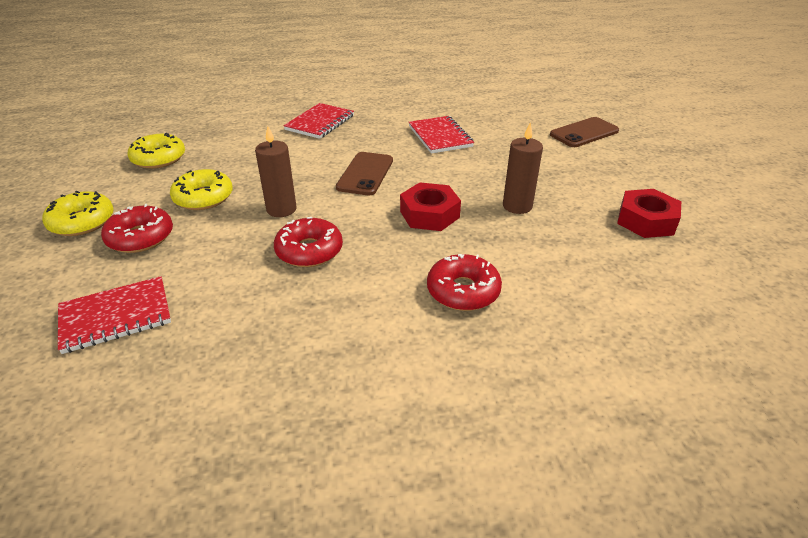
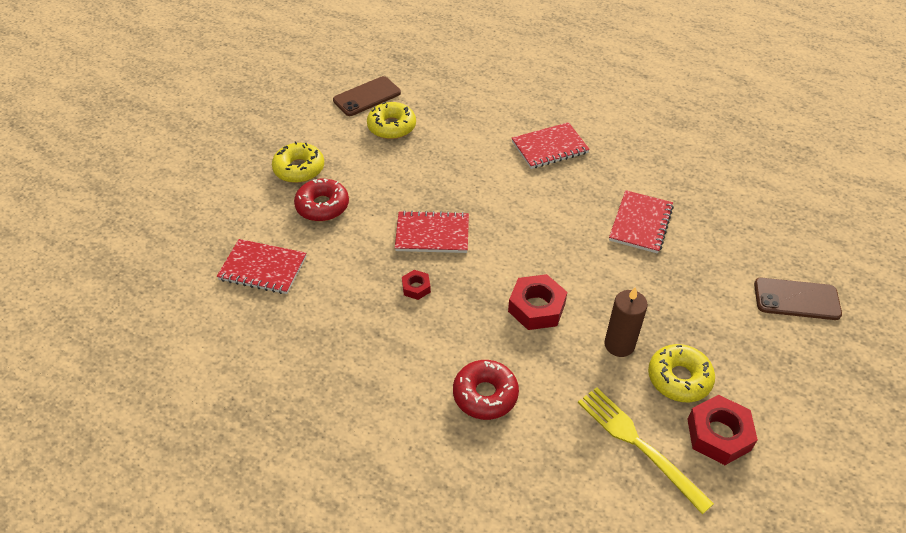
camera: 40 degrees right, 10 degrees up
yellow donut [170,169,233,210] -> yellow donut moved to [648,344,715,402]
brown candle [255,126,297,217] -> red notebook [395,210,469,253]
red donut [274,217,343,267] -> red nut [402,270,431,300]
brown phone [336,152,393,195] -> brown phone moved to [333,76,401,116]
none -> yellow fork [578,387,714,514]

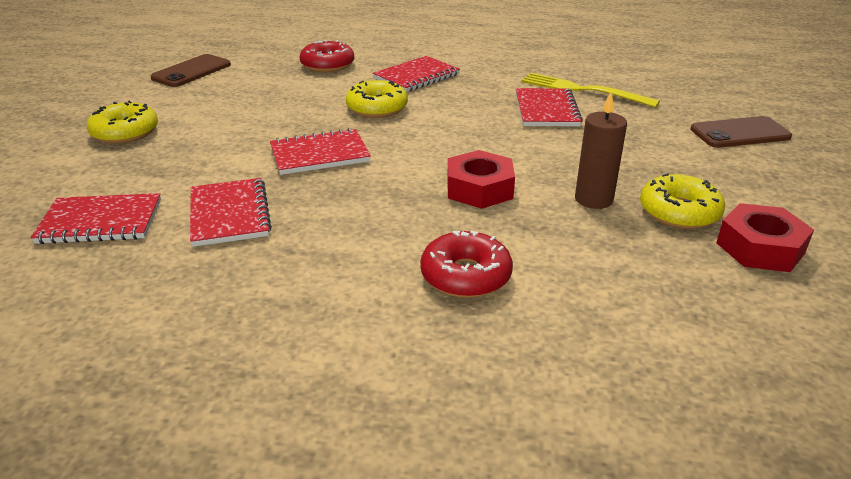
camera: 20 degrees left, 15 degrees down
red donut [294,179,349,221] -> red donut moved to [300,40,354,72]
yellow donut [367,102,416,139] -> yellow donut moved to [346,80,408,118]
red nut [402,270,431,300] -> none
yellow fork [578,387,714,514] -> yellow fork moved to [522,73,660,107]
none -> red notebook [190,178,272,247]

